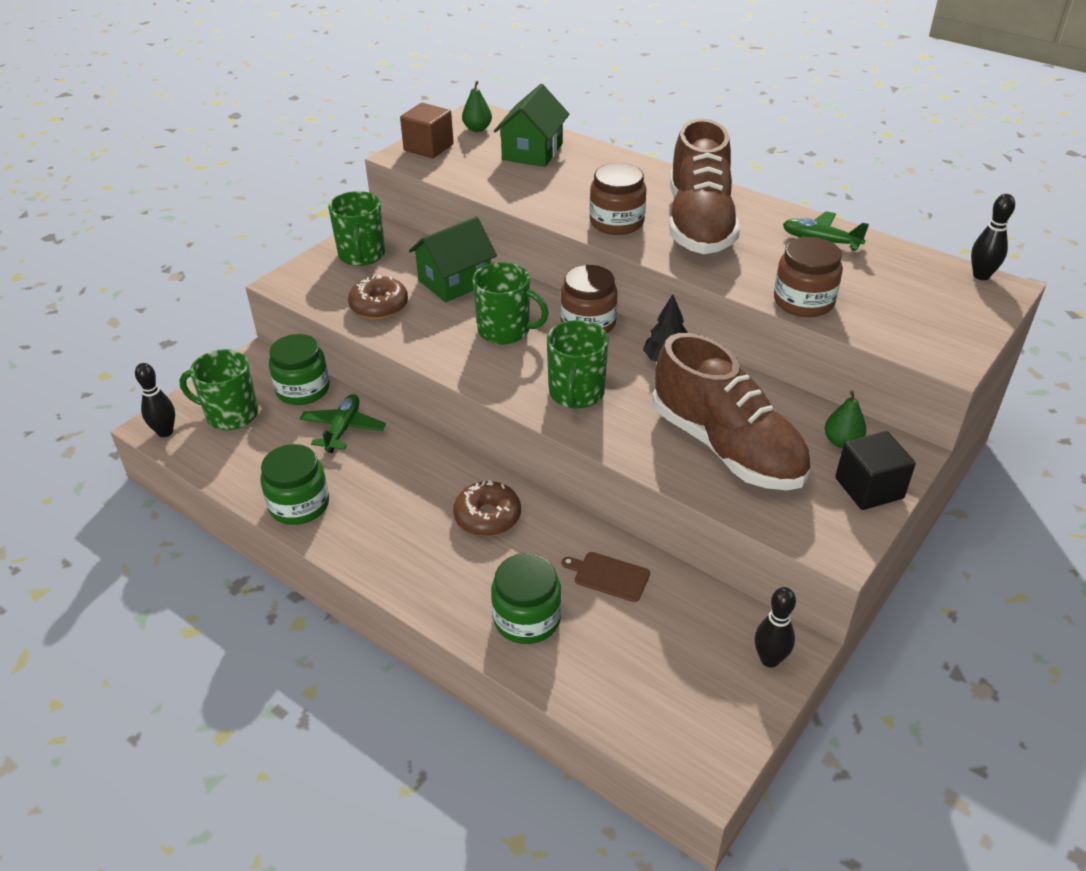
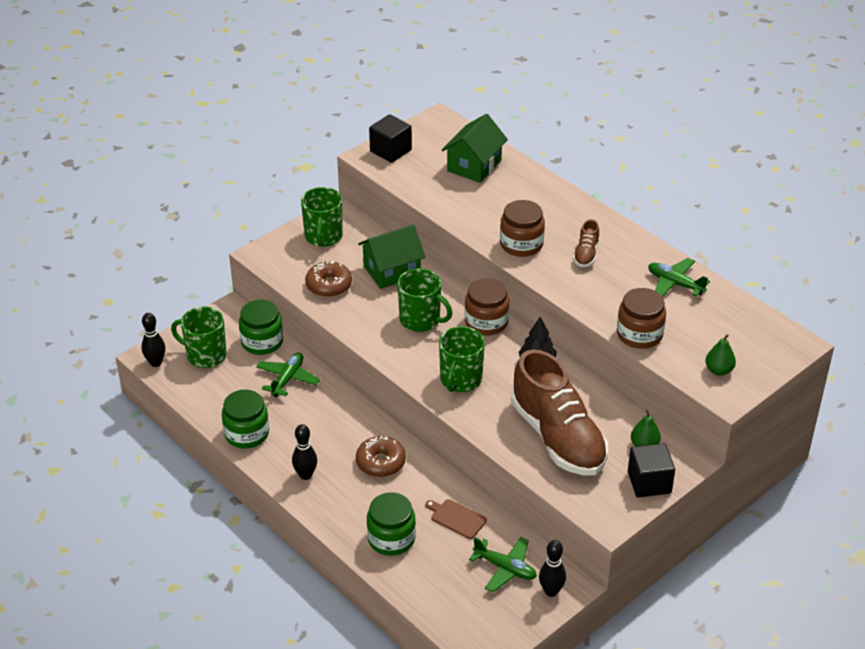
camera: 10 degrees right, 0 degrees up
brown cube [400,103,454,158] -> black cube [369,114,412,163]
green pear [462,81,492,132] -> green pear moved to [705,334,736,376]
brown shoe [669,118,740,254] -> brown shoe [573,219,599,267], size x0.42
black bowling pin [971,194,1015,280] -> black bowling pin moved to [292,424,317,480]
none -> green plane [469,537,537,592]

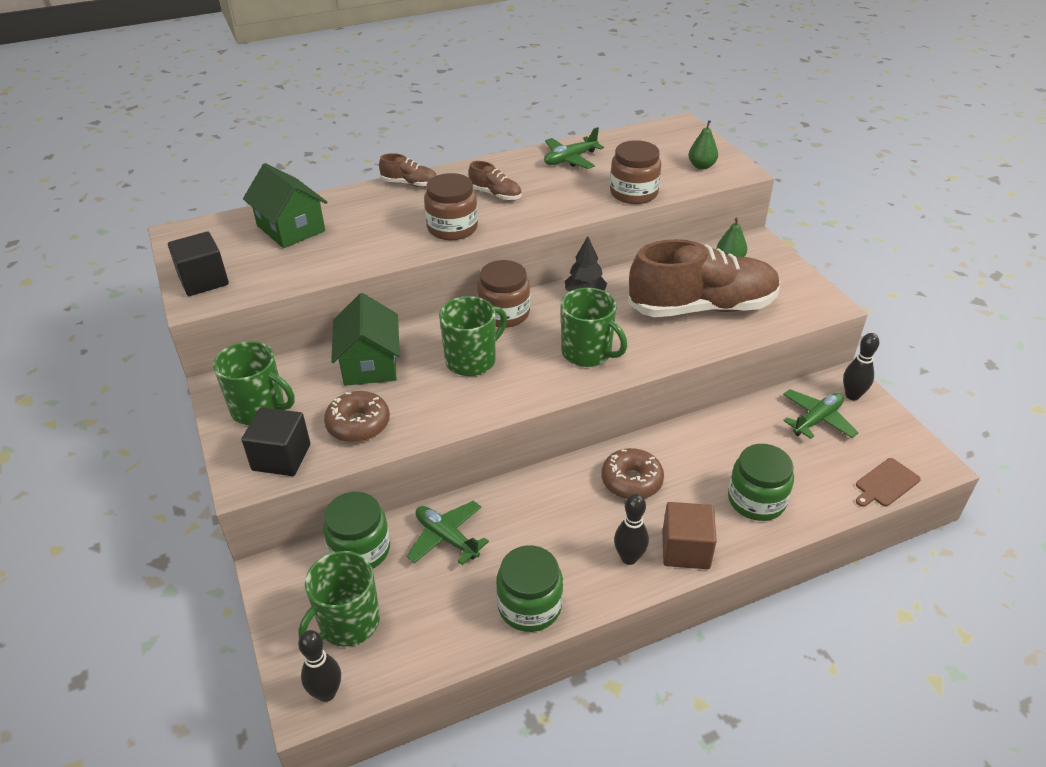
camera: 70 degrees left, 0 degrees up
brown cutting board [426,499,487,539] -> brown cutting board moved to [856,458,921,507]
black cube [628,443,675,497] -> black cube moved to [242,407,310,476]
none -> brown shoe [379,153,437,187]
none -> brown cube [663,502,717,569]

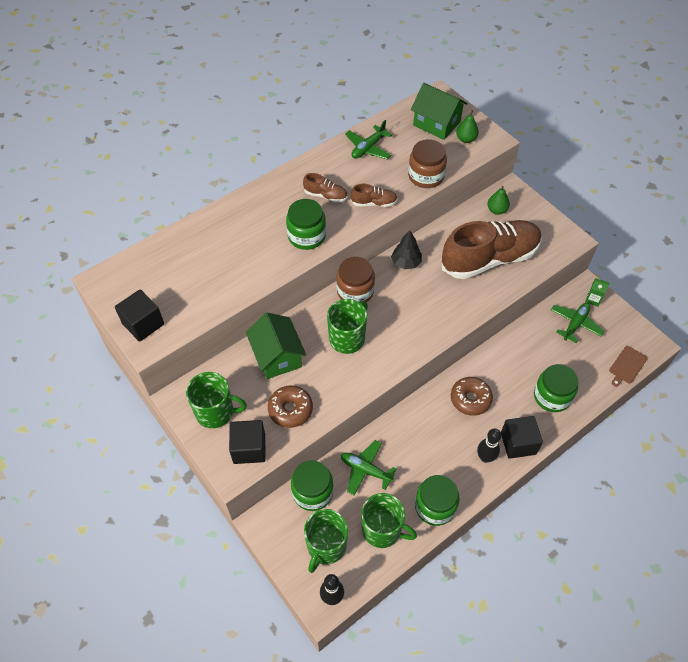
camera: 15 degrees left, 15 degrees up
green house [243,163,327,248] -> green house moved to [411,83,468,140]
brown shoe [379,153,437,187] -> brown shoe moved to [351,184,398,207]
brown jar [424,173,478,240] -> green jar [286,199,326,250]
green mug [561,288,627,367] -> green mug moved to [361,493,417,548]
brown cube [663,502,717,569] -> black cube [501,416,543,459]
black bowling pin [843,333,879,400] -> green carton [585,278,609,307]

